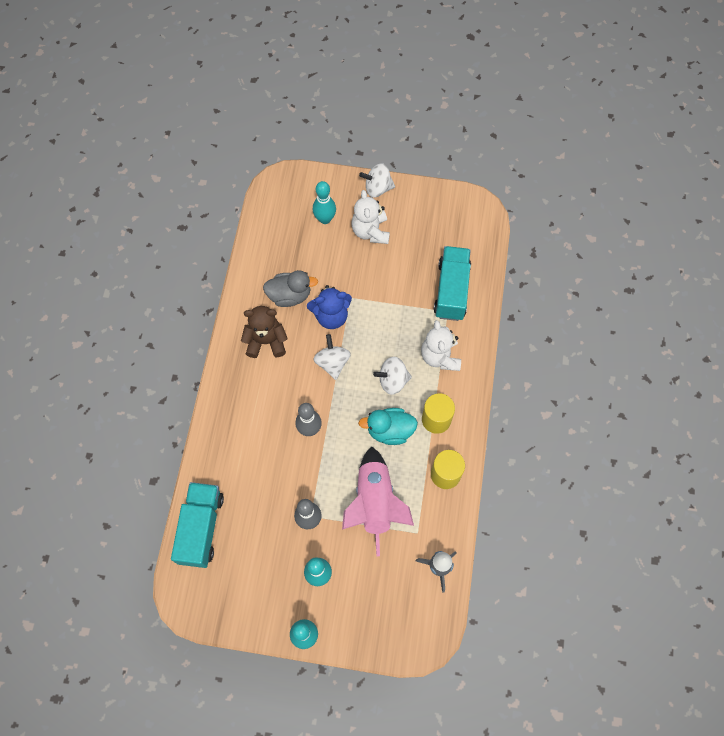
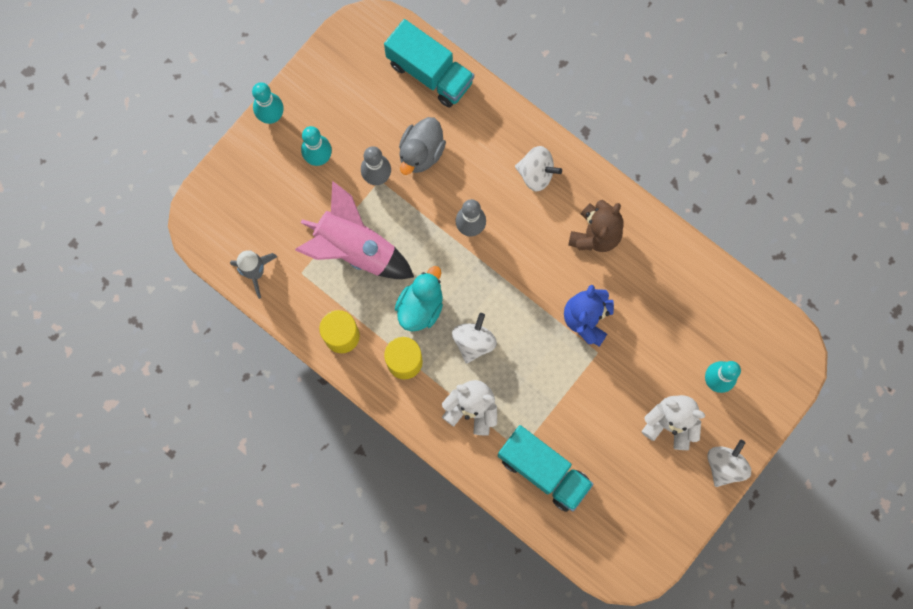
camera: 120 degrees right, 10 degrees up
grey duck [263,270,318,307] -> grey duck moved to [399,117,446,175]
white spinning top [313,334,351,380] -> white spinning top moved to [515,146,562,191]

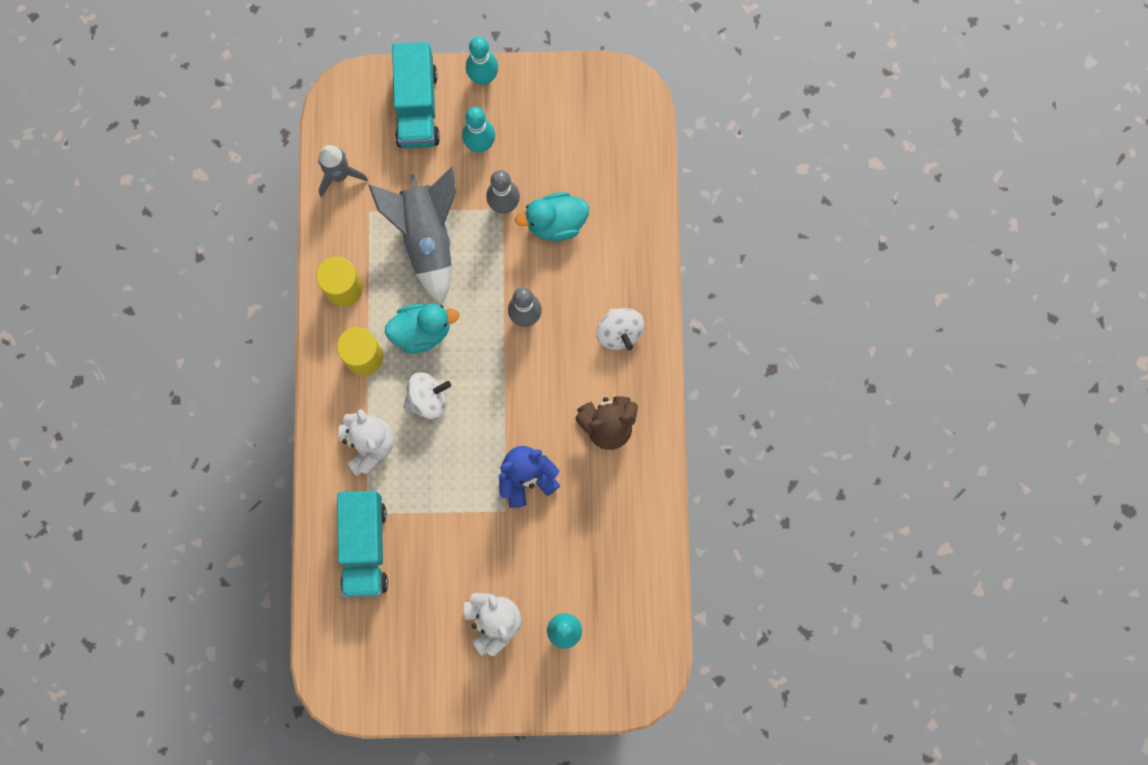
camera: 50 degrees right, 0 degrees up
pink rocket [295,181,414,279] -> grey rocket [368,167,456,305]
turquoise truck [384,19,474,107] -> turquoise truck moved to [392,42,440,149]
grey duck [399,117,446,175] -> turquoise duck [515,192,589,241]
white spinning top [707,440,751,487] -> none

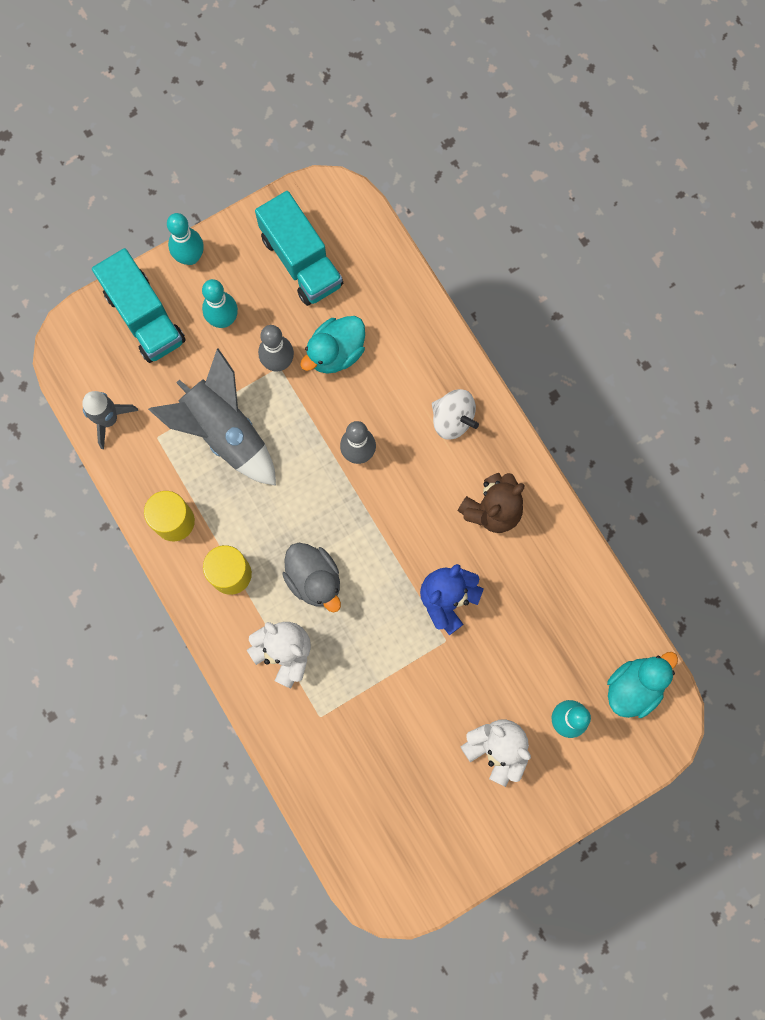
camera: 30 degrees left, 0 degrees up
turquoise truck [337,491,388,598] -> turquoise truck moved to [255,191,343,306]
turquoise duck [385,304,459,353] -> turquoise duck moved to [607,652,678,718]
white spinning top [403,372,451,420] -> grey duck [282,543,341,613]

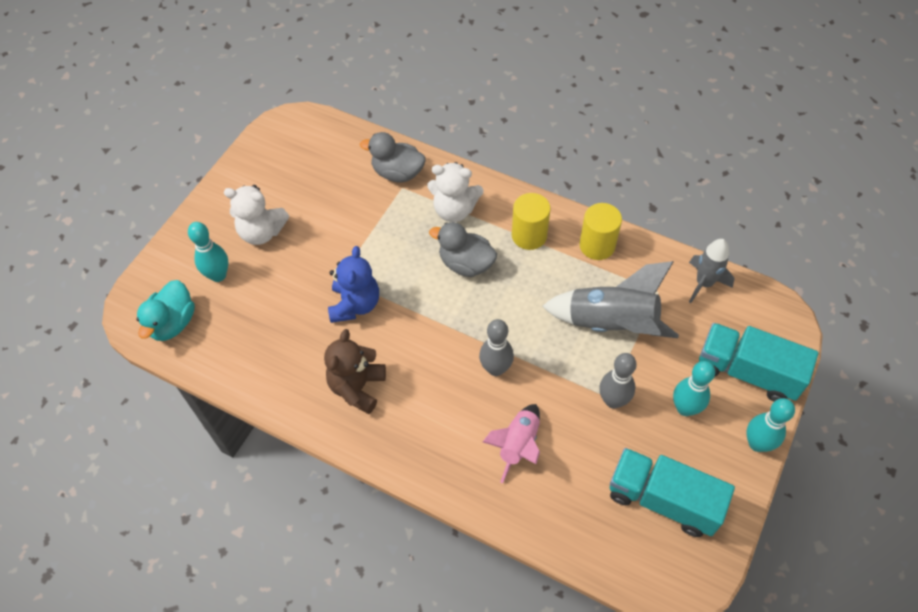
camera: 150 degrees right, 20 degrees down
turquoise duck [300,316,365,374] -> none
white spinning top [432,389,479,440] -> none
none -> grey duck [360,132,426,183]
none -> pink rocket [483,404,540,483]

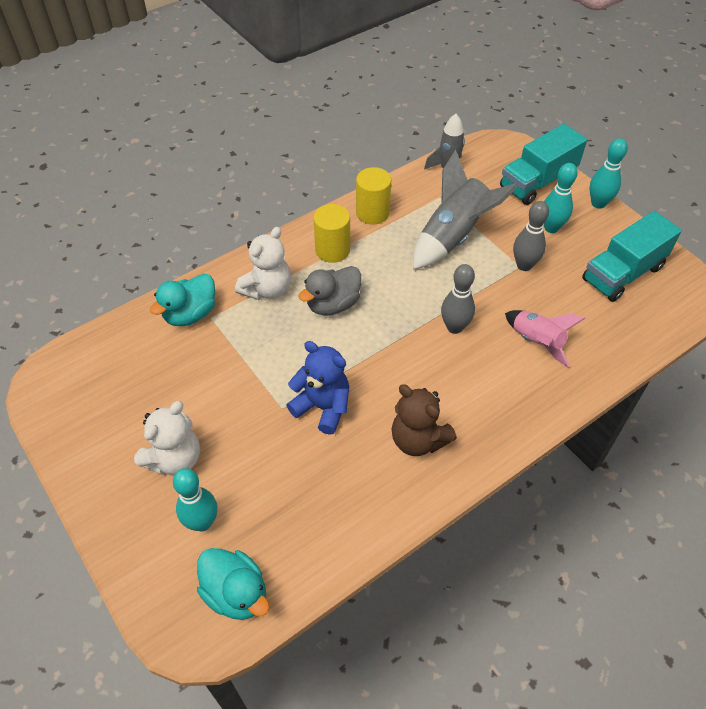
camera: 65 degrees left, 5 degrees down
grey duck [360,132,426,183] -> turquoise duck [150,273,215,326]

